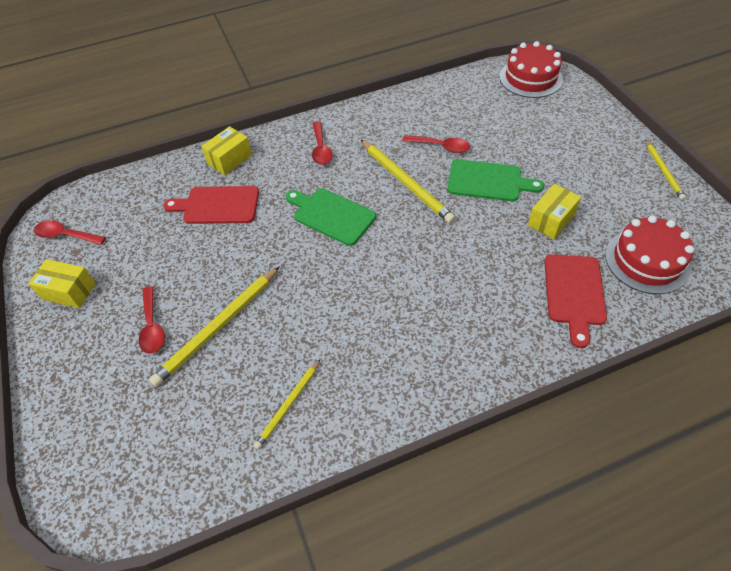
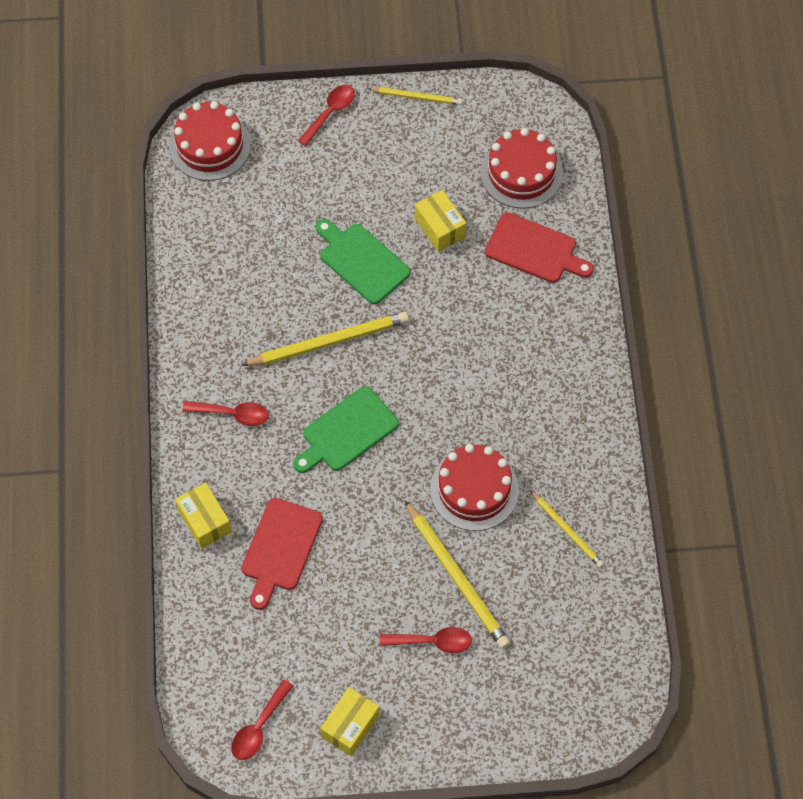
camera: 75 degrees left, 10 degrees up
red spoon [402,135,470,153] -> red spoon moved to [298,85,355,146]
green cutting board [447,159,544,201] -> green cutting board turned 75 degrees counterclockwise [315,219,410,304]
none -> red cake [430,444,519,531]

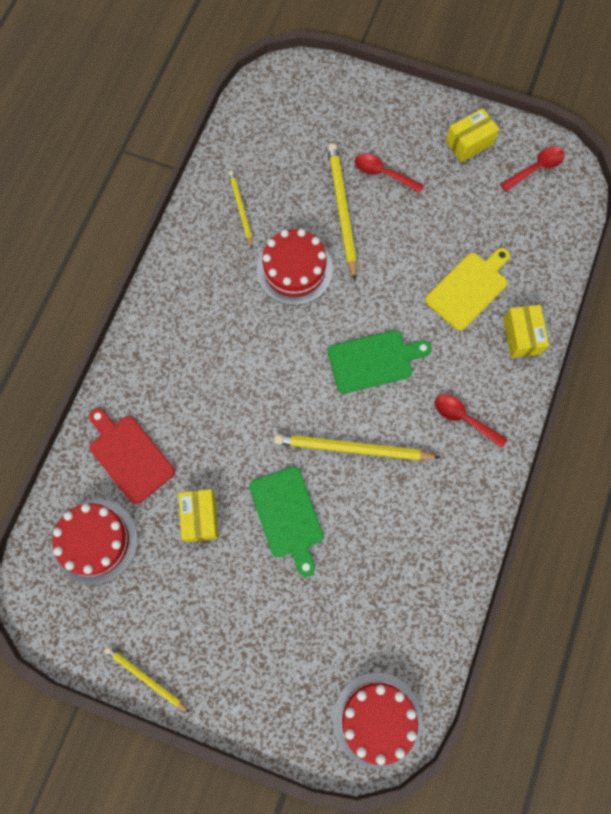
camera: 155 degrees left, 10 degrees up
red cutting board [242,498,323,610] -> yellow cutting board [425,248,510,331]
red spoon [298,85,355,146] -> none

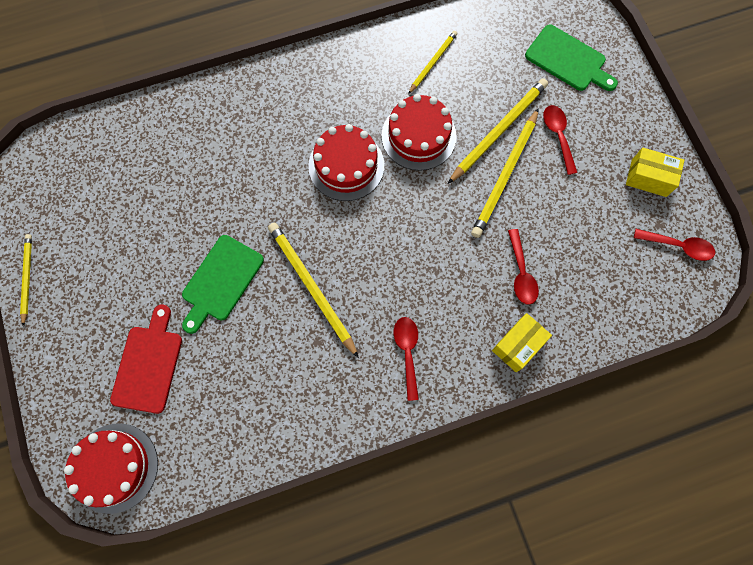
camera: 50 degrees right, 0 degrees up
red cake [52,499,138,585] -> red cake moved to [308,124,384,201]
red cutting board [89,408,175,504] -> red cutting board moved to [110,304,182,414]
yellow box [178,489,219,542] -> none
green cutting board [328,330,432,394] -> green cutting board moved to [525,25,618,91]
yellow cutting board [425,248,510,331] -> red spoon [508,229,539,305]
none -> yellow pencil [471,108,539,238]

